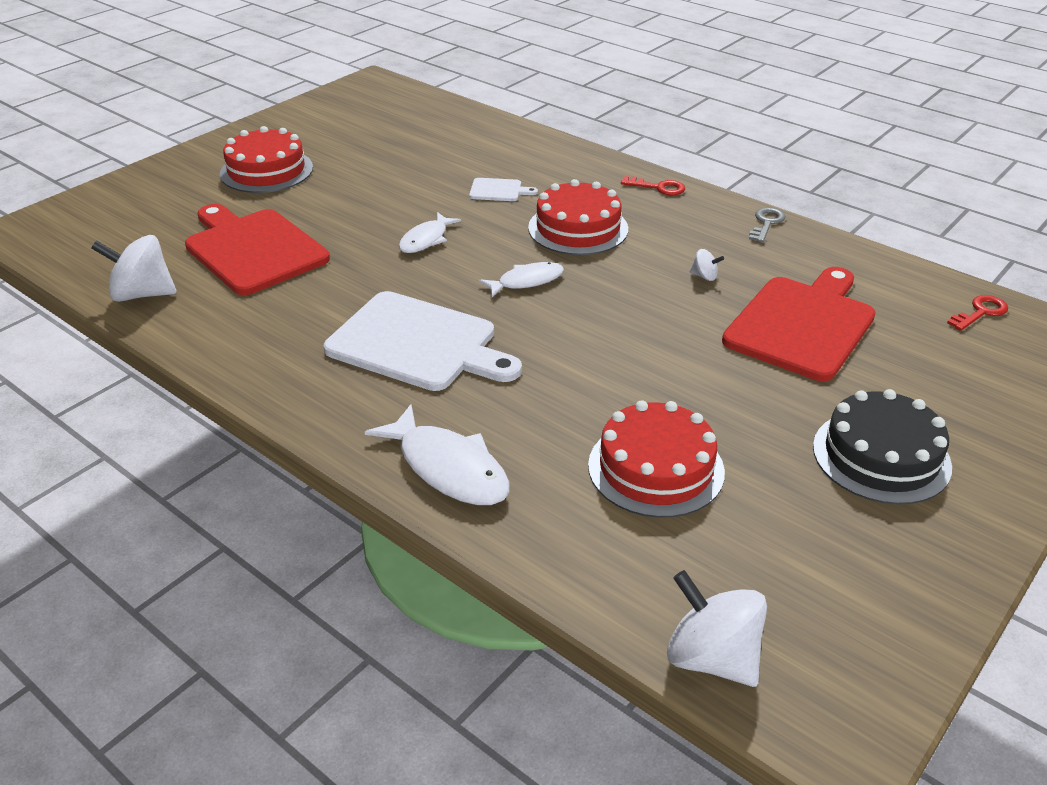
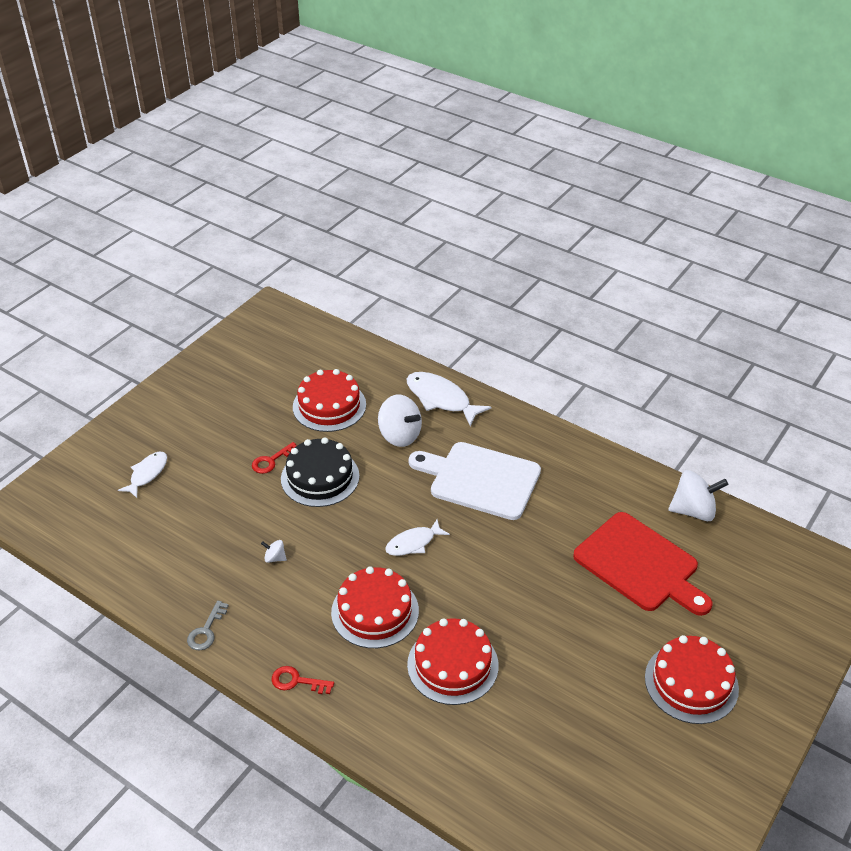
camera: 175 degrees right, 5 degrees up
white fish [399,212,461,253] -> white fish moved to [118,451,167,498]
white cutting board [469,178,538,201] -> red cake [407,618,499,705]
white spinning top [667,570,767,687] -> white spinning top moved to [378,395,422,447]
red cutting board [722,267,876,381] -> none
black cake [813,389,952,504] -> black cake moved to [281,437,359,507]
red key [947,295,1008,331] -> red key moved to [252,442,296,474]

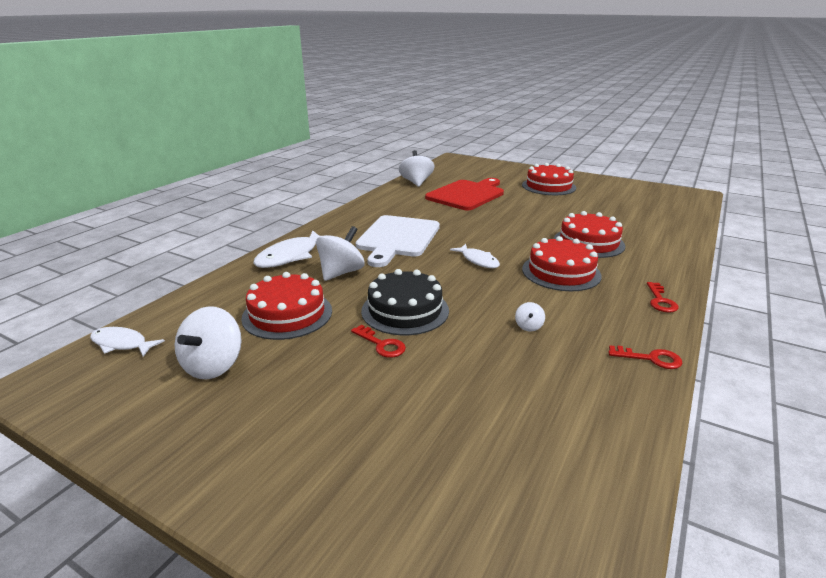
camera: 95 degrees left, 15 degrees down
white fish [118,451,167,498] -> white fish moved to [90,327,165,357]
grey key [187,601,229,650] -> red key [608,345,682,369]
none -> white spinning top [175,306,242,379]

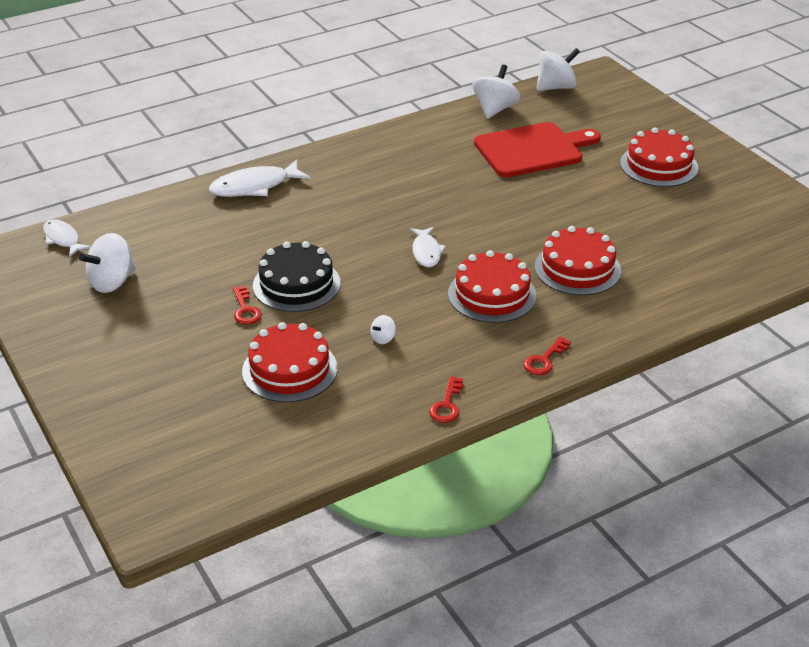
camera: 30 degrees right, 10 degrees up
red cake [241,272,332,340] -> red cake moved to [242,322,337,402]
white spinning top [316,226,365,281] -> white spinning top moved to [536,48,580,91]
white cutting board [356,215,440,267] -> none
red key [608,345,682,369] -> red key turned 60 degrees clockwise [429,376,463,423]

